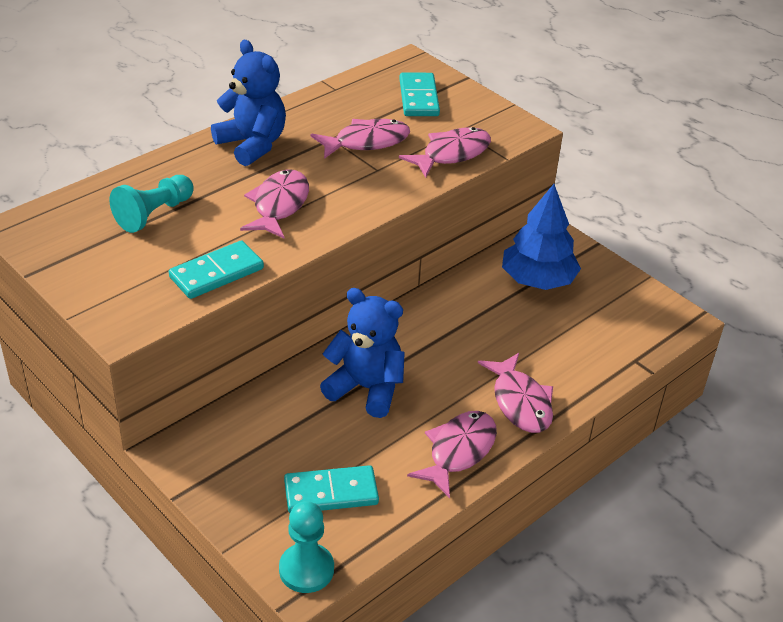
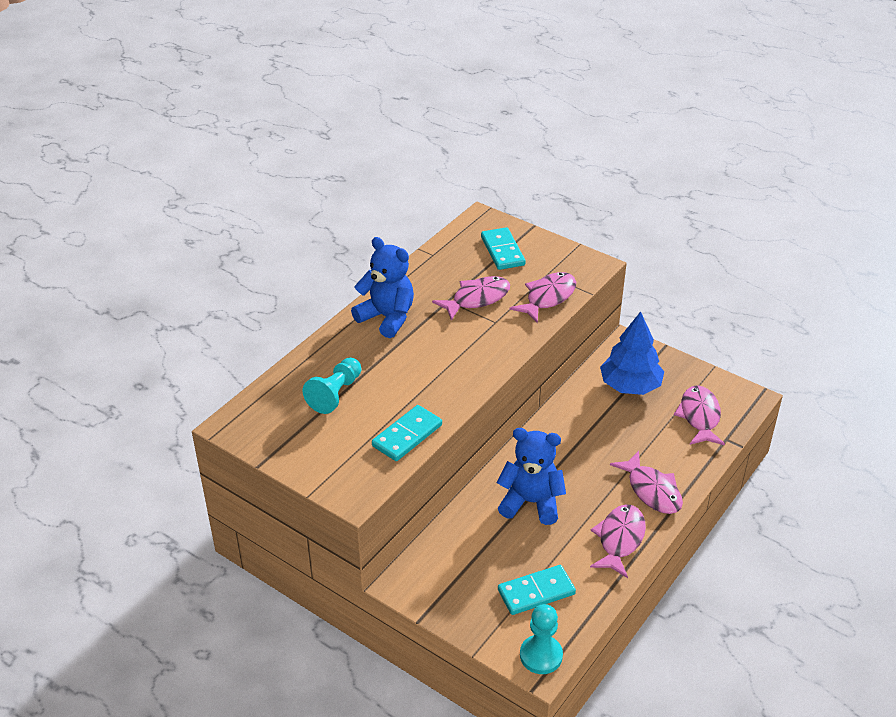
camera: 10 degrees left, 0 degrees up
pink fish [240,170,309,239] -> pink fish moved to [674,385,725,445]

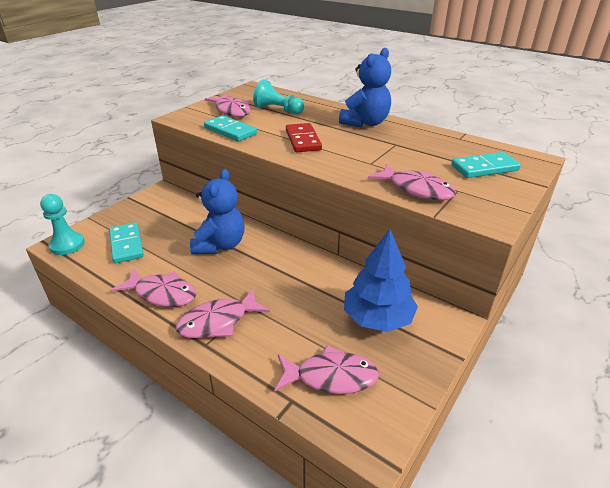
camera: 90 degrees right, 5 degrees down
pink fish [432,276,510,321] -> pink fish moved to [205,94,251,117]
none -> red domino [286,123,322,152]

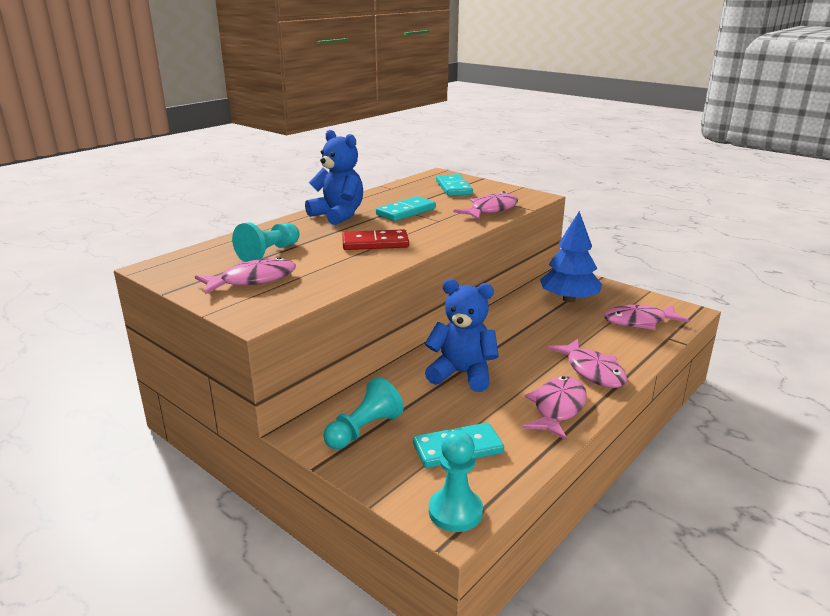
camera: 85 degrees left, 10 degrees down
turquoise domino [204,115,257,141] -> turquoise domino moved to [376,196,436,221]
pink fish [275,345,379,394] -> pink fish turned 105 degrees counterclockwise [604,304,689,330]
none -> turquoise pawn [323,377,404,449]

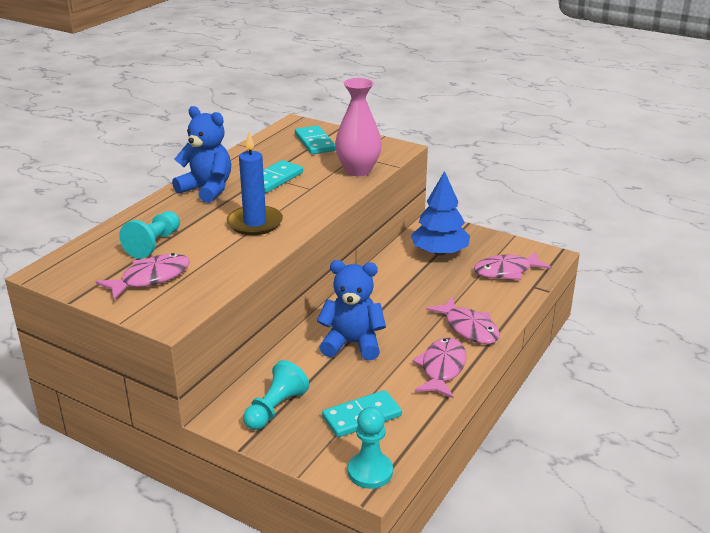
camera: 10 degrees left, 5 degrees up
red domino [342,229,409,250] -> blue candle [227,132,283,235]
pink fish [453,191,518,220] -> pink vase [335,78,382,176]

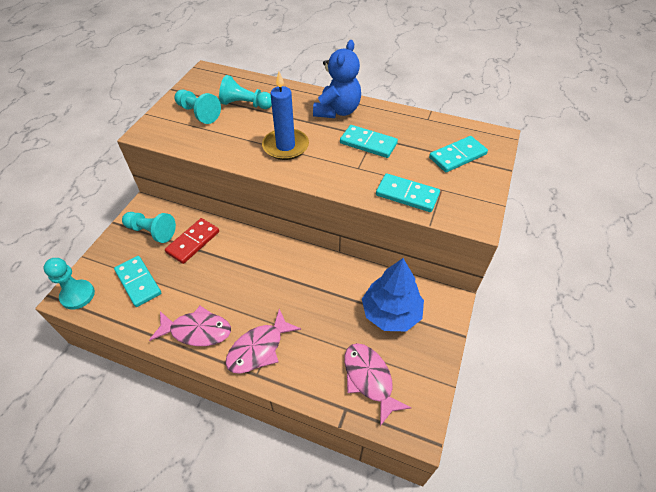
camera: 80 degrees right, 20 degrees up
pink fish [95,253,190,300] -> turquoise pawn [175,90,221,124]
blue teddy bear [317,260,386,361] -> none
pink vase [335,78,382,176] -> turquoise domino [376,173,440,212]
none -> red domino [165,218,219,264]

